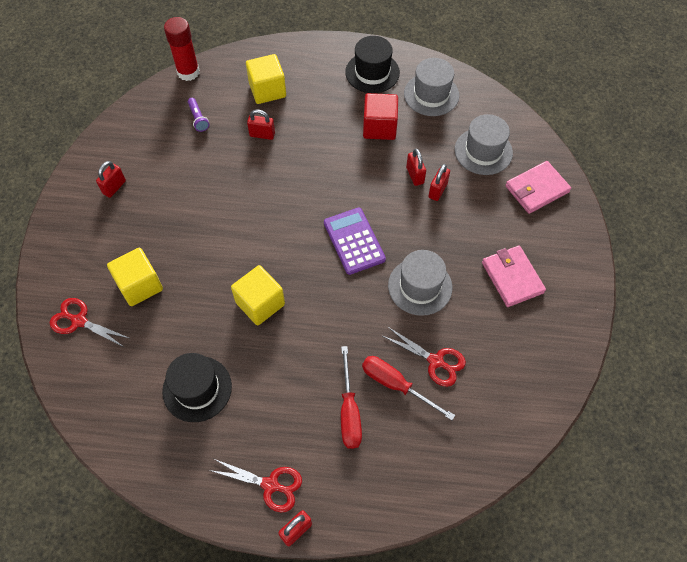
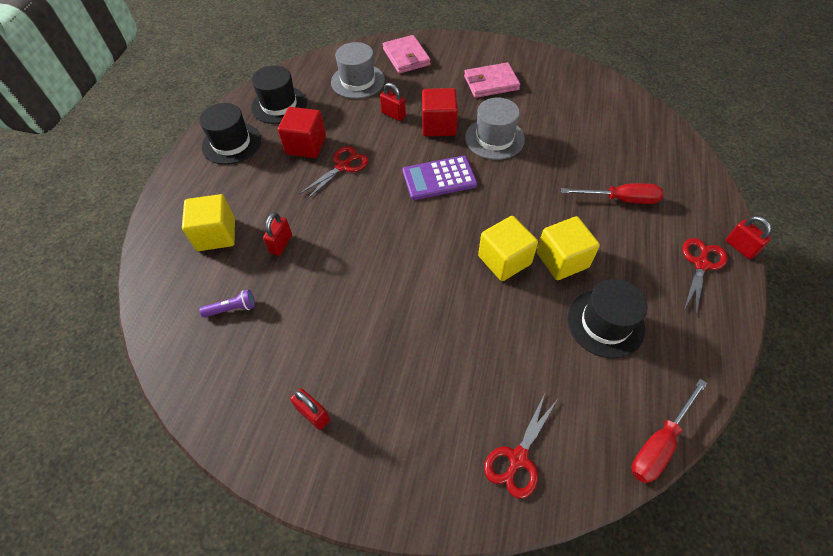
camera: 80 degrees left, 5 degrees down
yellow cube [107,248,163,306] -> yellow cube moved to [537,216,600,280]
red glue stick [164,17,200,81] -> none
red screwdriver [362,356,455,420] -> red screwdriver moved to [631,379,707,483]
red scissors [383,327,466,387] -> red scissors moved to [299,146,368,199]
grey hat [404,58,459,116] -> black hat [251,65,307,124]
red padlock [406,148,426,186] -> none
none -> red cube [422,88,458,136]

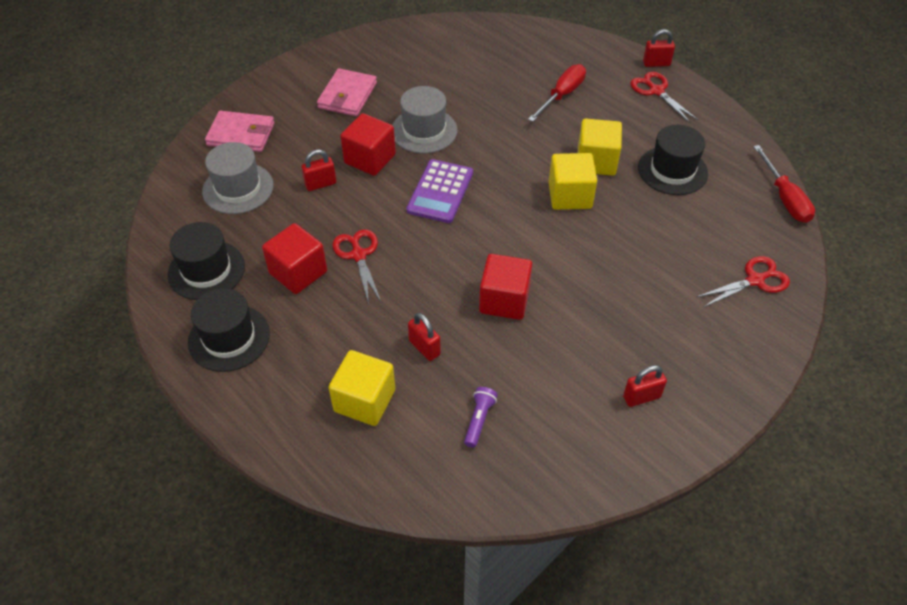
camera: 60 degrees left, 5 degrees down
red scissors [484,393,557,499] -> red scissors turned 90 degrees counterclockwise [697,256,790,307]
none -> red cube [479,254,532,320]

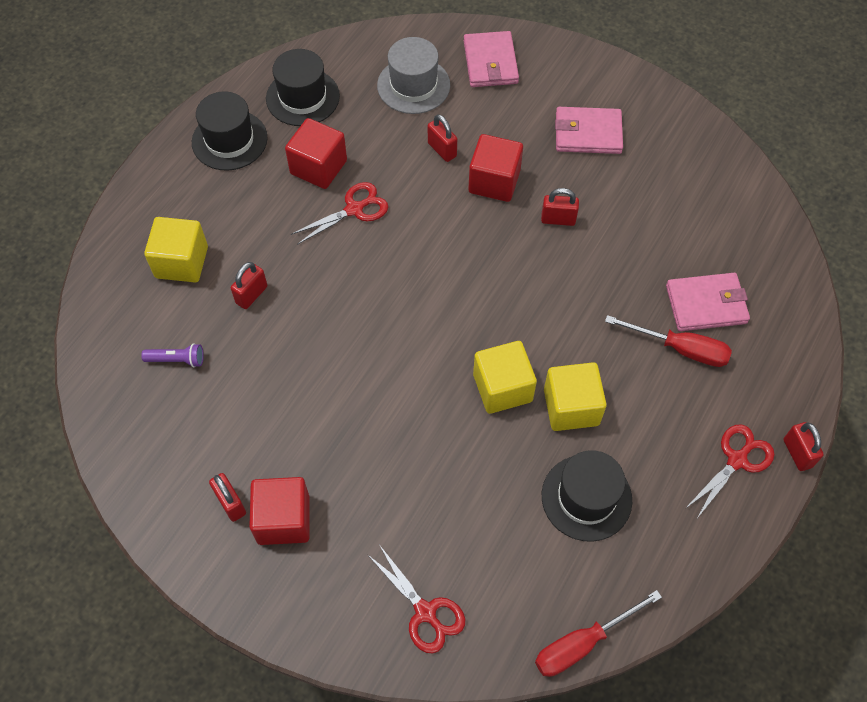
camera: 75 degrees right, 10 degrees up
grey hat [392,86,457,153] -> red padlock [541,188,579,226]
purple calculator [406,159,473,223] -> none
red cube [479,254,532,320] -> red cube moved to [249,477,310,545]
none -> pink wallet [666,273,750,331]

